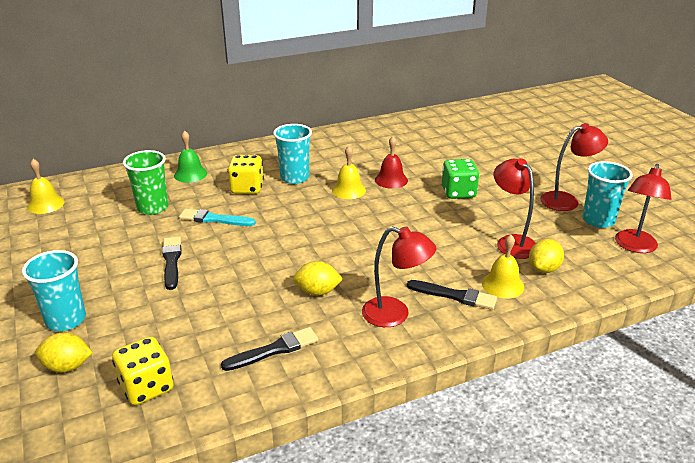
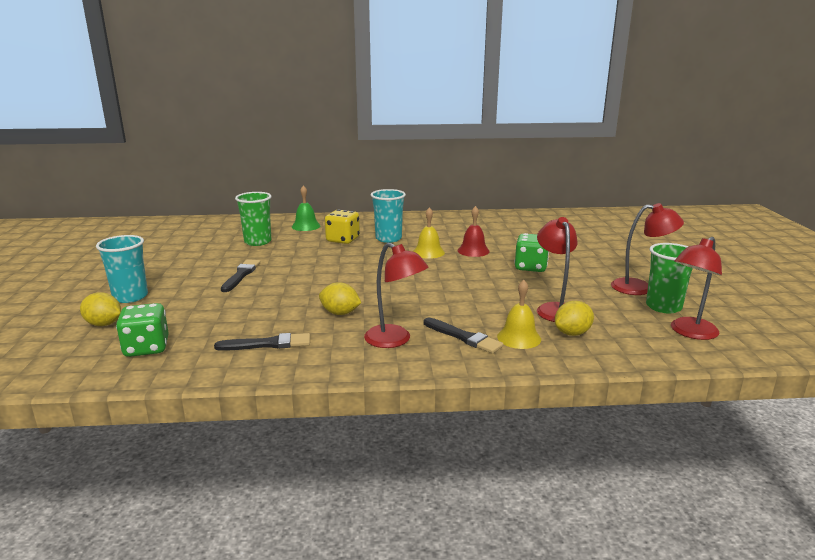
camera: 20 degrees right, 10 degrees down
yellow bell [27,159,65,214] -> none
yellow dice [112,336,174,405] -> green dice [116,303,169,357]
turquoise brush [179,209,256,226] -> none
turquoise cup [582,161,633,228] -> green cup [646,243,693,313]

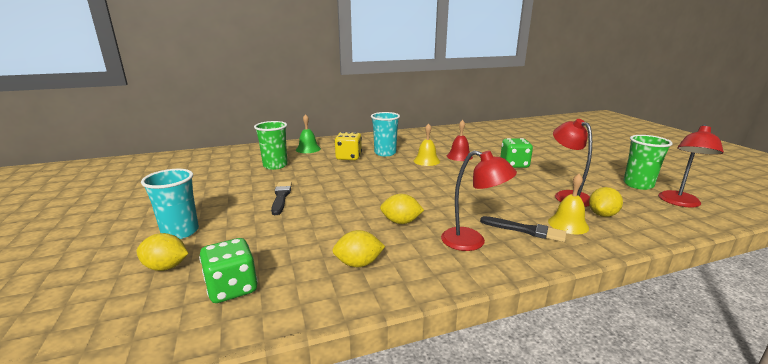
camera: 15 degrees left, 0 degrees up
black brush [214,333,310,351] -> yellow lemon [332,230,385,267]
red lamp [611,203,684,295] -> none

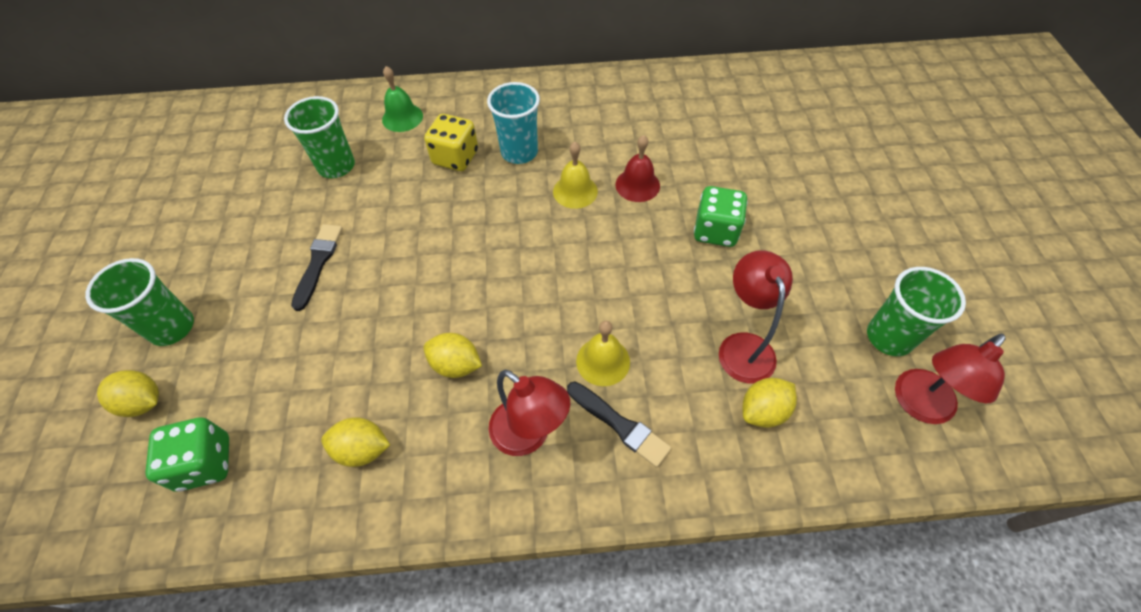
camera: 15 degrees right, 35 degrees up
turquoise cup [141,169,199,239] -> green cup [85,258,194,346]
yellow bell [548,174,589,235] -> yellow bell moved to [576,321,630,386]

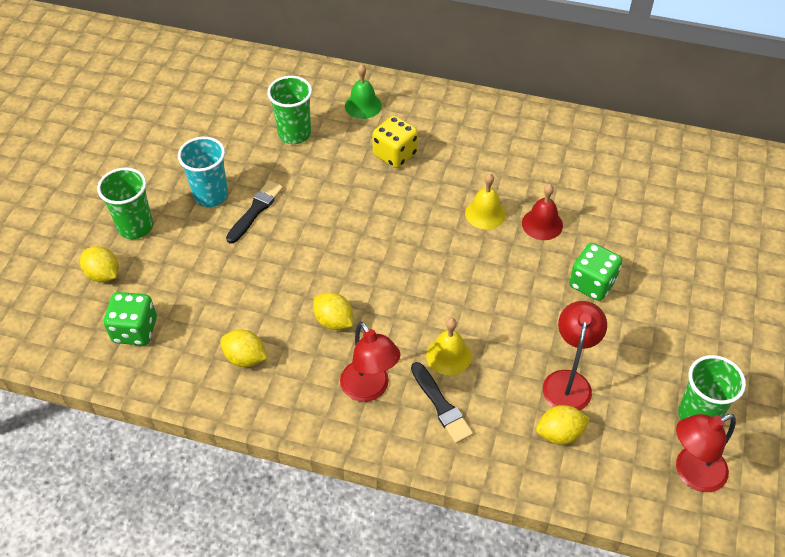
camera: 20 degrees right, 5 degrees down
turquoise cup [487,82,540,164] -> turquoise cup moved to [178,137,228,207]

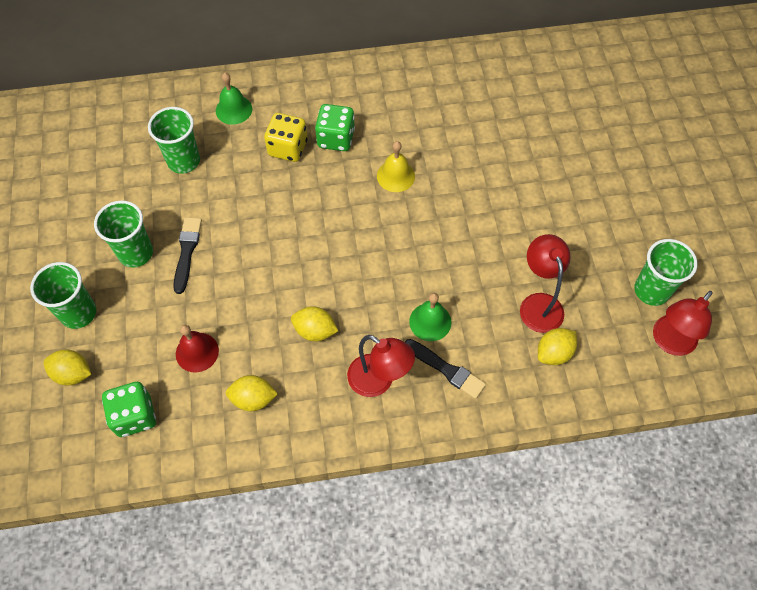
camera: 25 degrees left, 10 degrees up
turquoise cup [178,137,228,207] -> green cup [94,201,153,268]
yellow bell [426,318,471,375] -> green bell [409,293,451,341]
red bell [522,184,563,240] -> red bell moved to [176,325,219,372]
green dice [569,243,622,301] -> green dice moved to [315,104,355,151]

